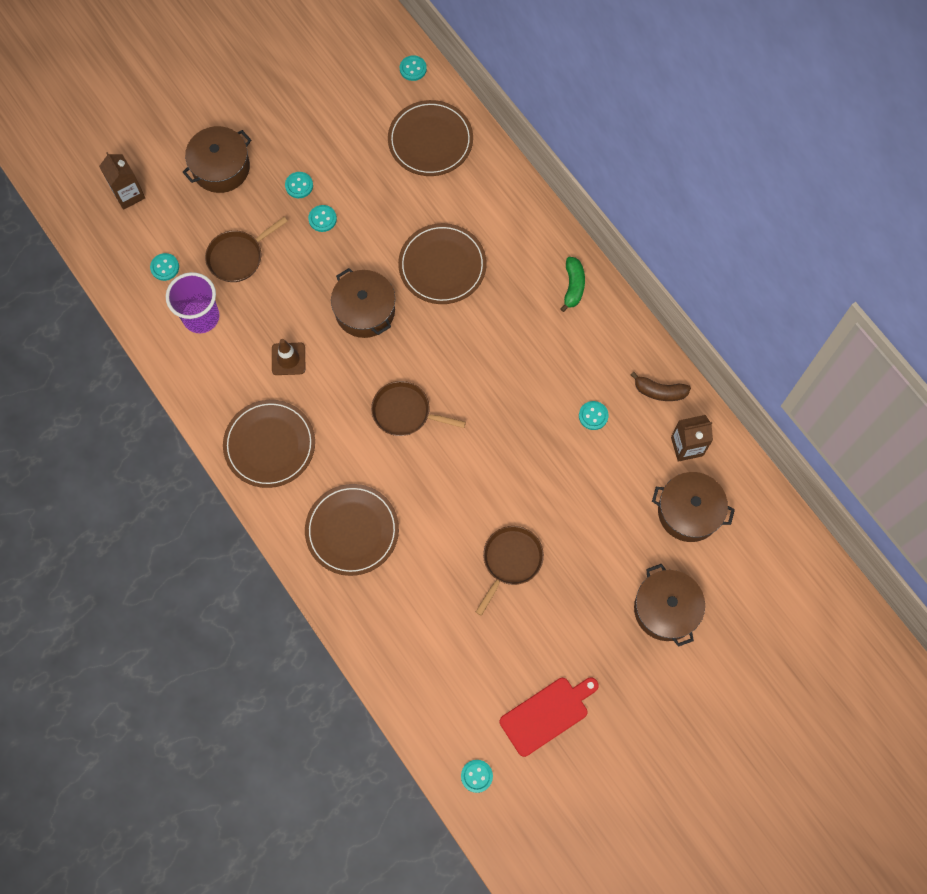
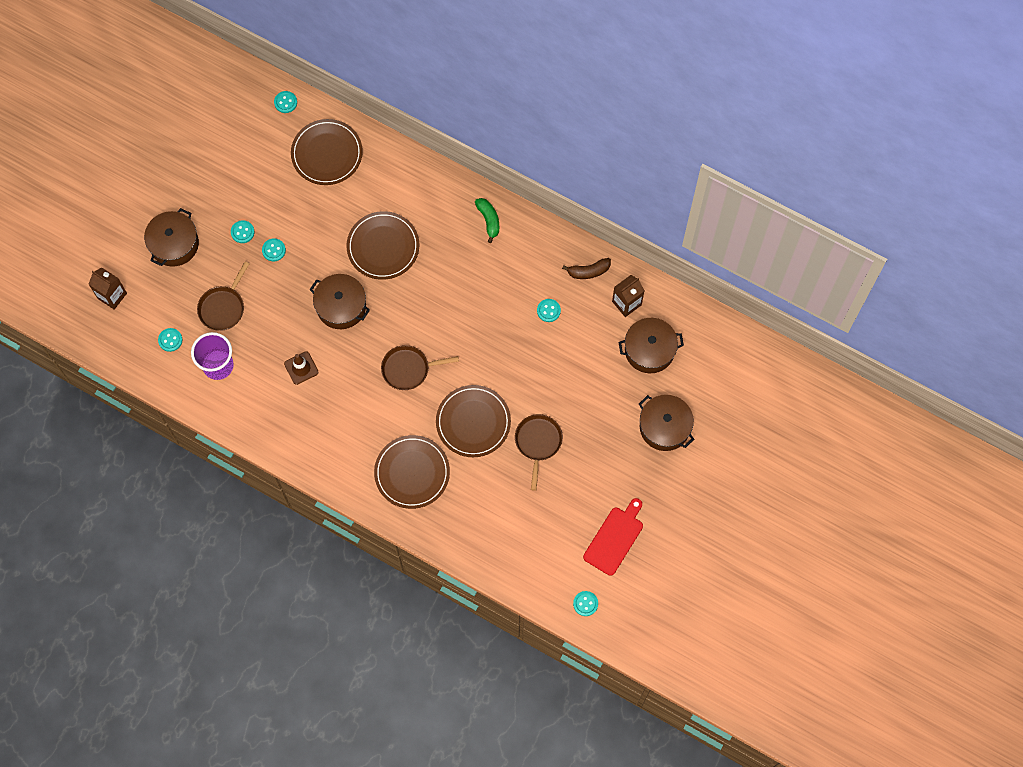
camera: 25 degrees left, 0 degrees up
brown plate [223,400,315,488] -> brown plate moved to [436,385,511,457]

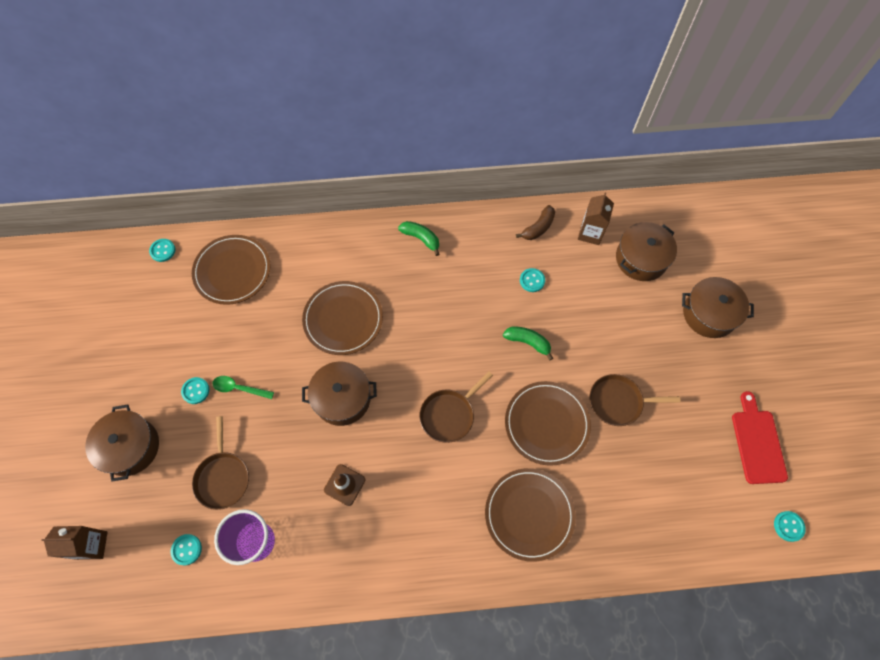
camera: 35 degrees left, 5 degrees down
turquoise button [262,238,286,261] -> green spoon [212,376,274,399]
brown pan [515,414,563,491] -> brown pan turned 60 degrees counterclockwise [590,374,681,426]
none -> green banana [503,327,553,360]

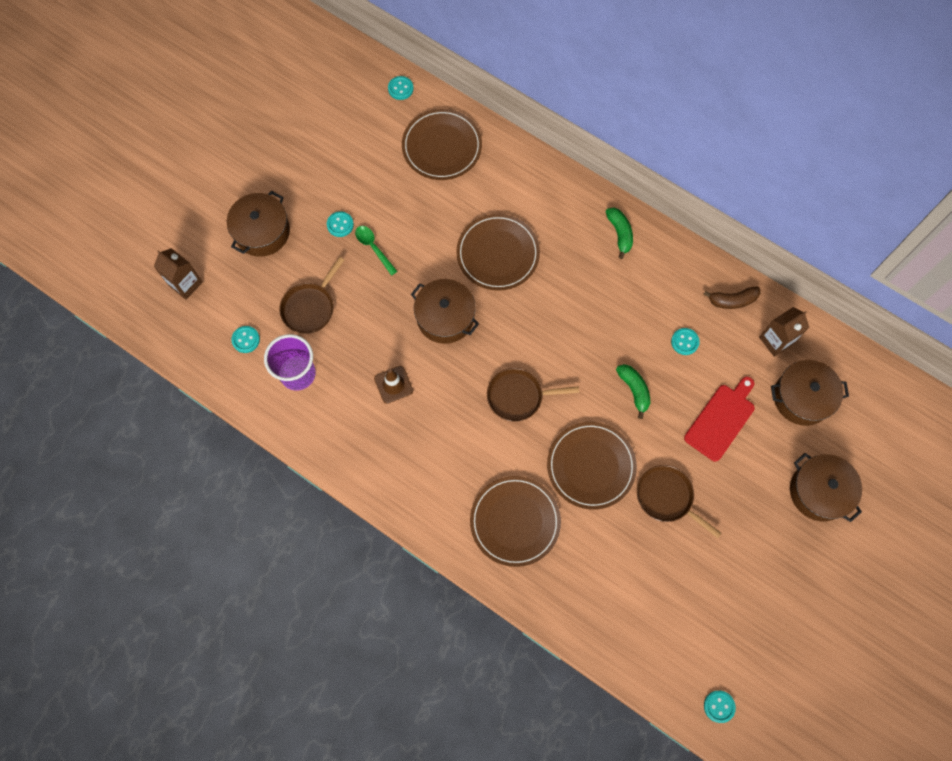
camera: 40 degrees right, 5 degrees up
red cutting board [732,391,788,484] -> red cutting board moved to [684,377,755,461]

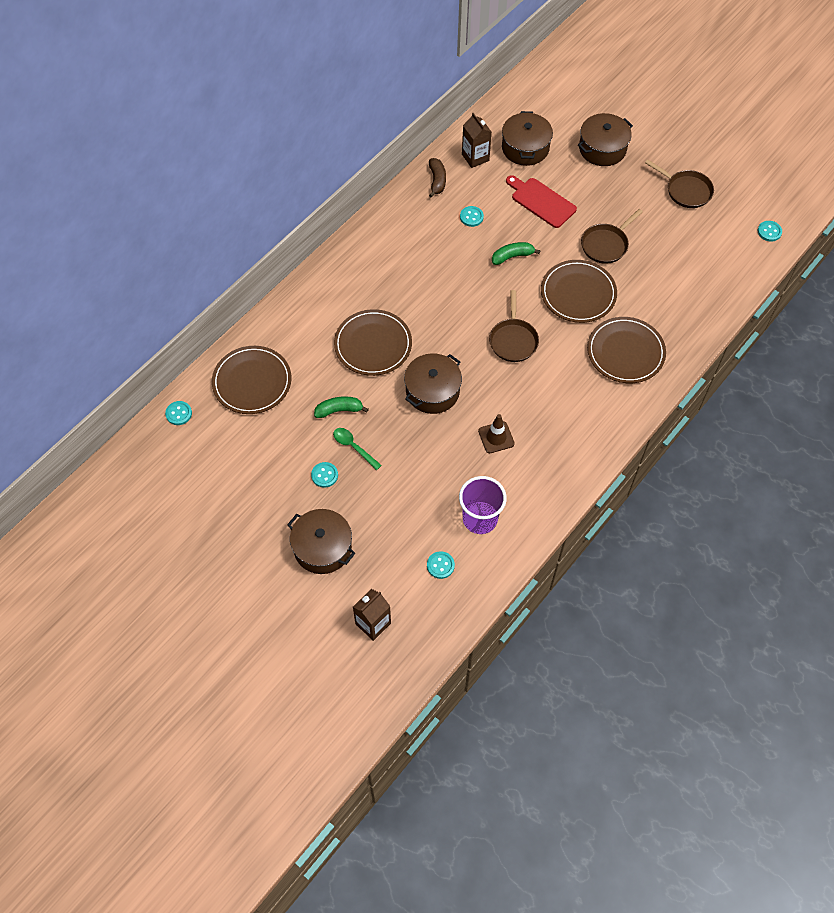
camera: 85 degrees left, 10 degrees down
brown pan [279,257,344,334] -> brown pan moved to [645,160,714,208]
green spoon [355,226,397,276] -> green spoon turned 75 degrees clockwise [333,428,382,470]
green banana [606,208,633,259] -> green banana moved to [314,396,369,418]

